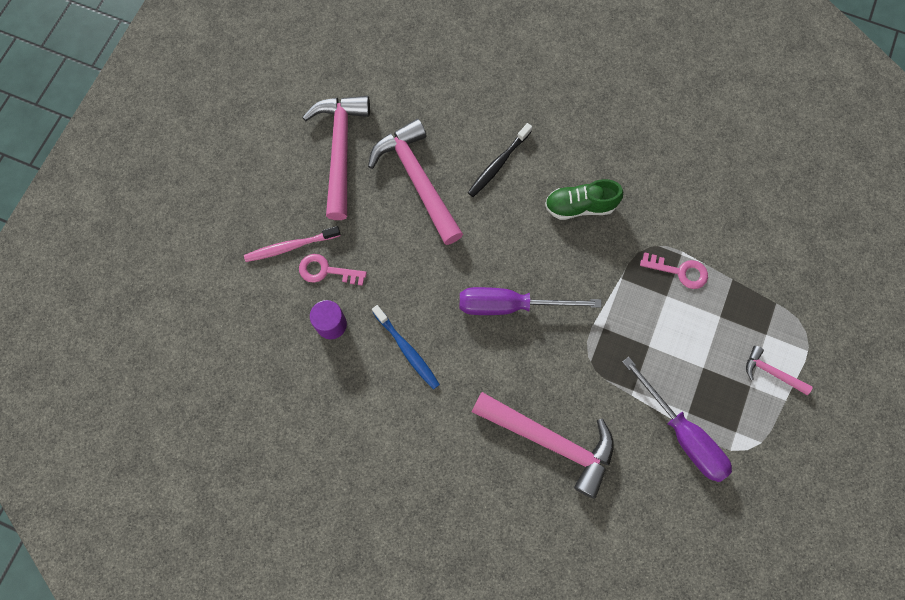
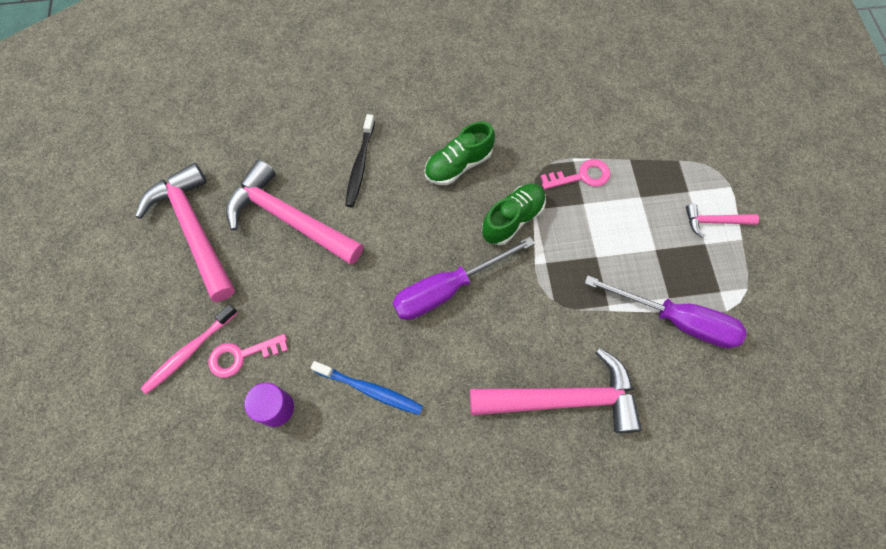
camera: 30 degrees left, 5 degrees down
none -> green shoe [482,184,546,245]

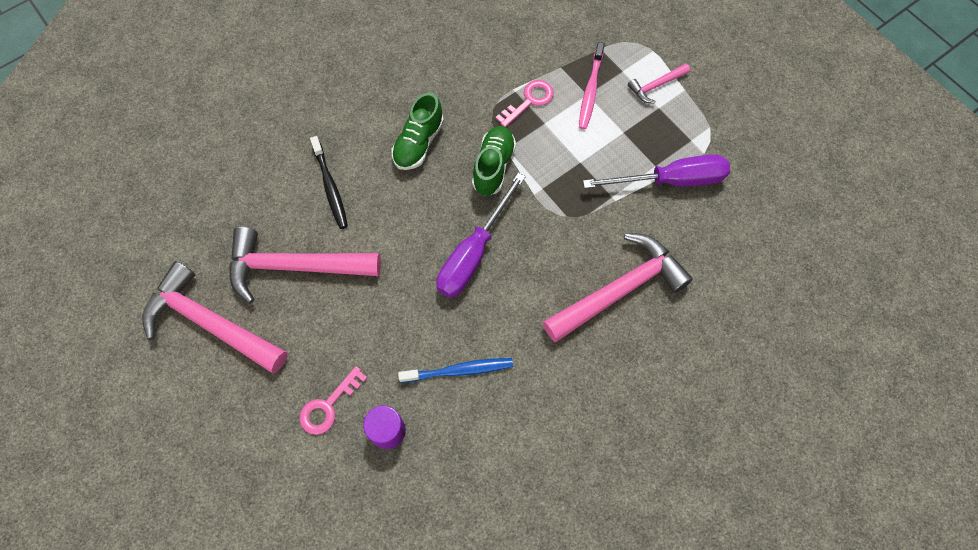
camera: 30 degrees left, 0 degrees up
pink toothbrush [141,304,238,394] -> pink toothbrush moved to [579,42,605,129]

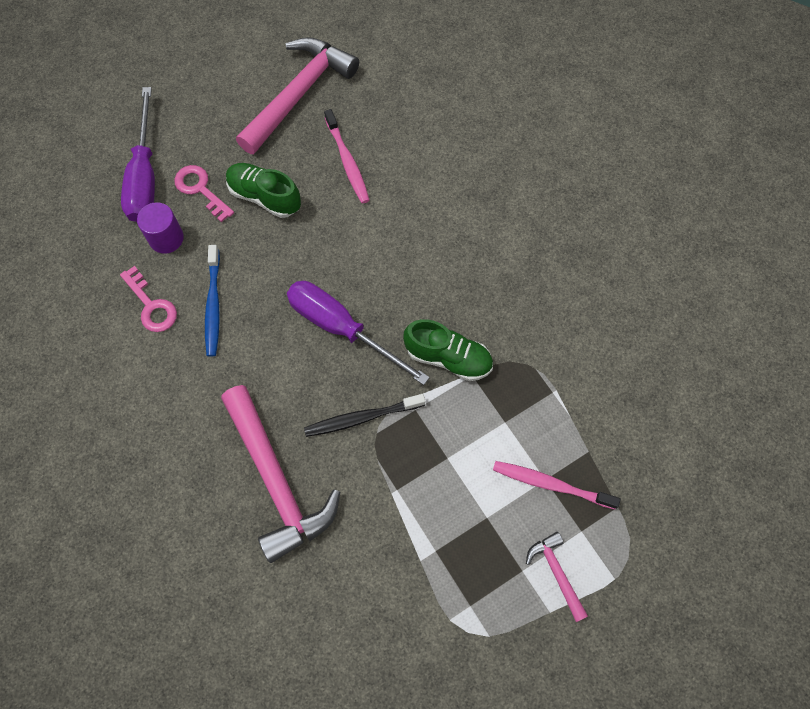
camera: 95 degrees right, 0 degrees up
pink hammer [229,227,381,304] -> pink toothbrush [324,109,369,204]
black toothbrush [310,136,348,229] -> black toothbrush moved to [304,394,425,437]
green shoe [392,93,444,170] -> green shoe moved to [226,163,301,218]
pink key [495,80,554,127] -> pink key moved to [120,266,177,332]
purple screwdriver [583,154,730,188] -> purple screwdriver moved to [121,87,155,222]

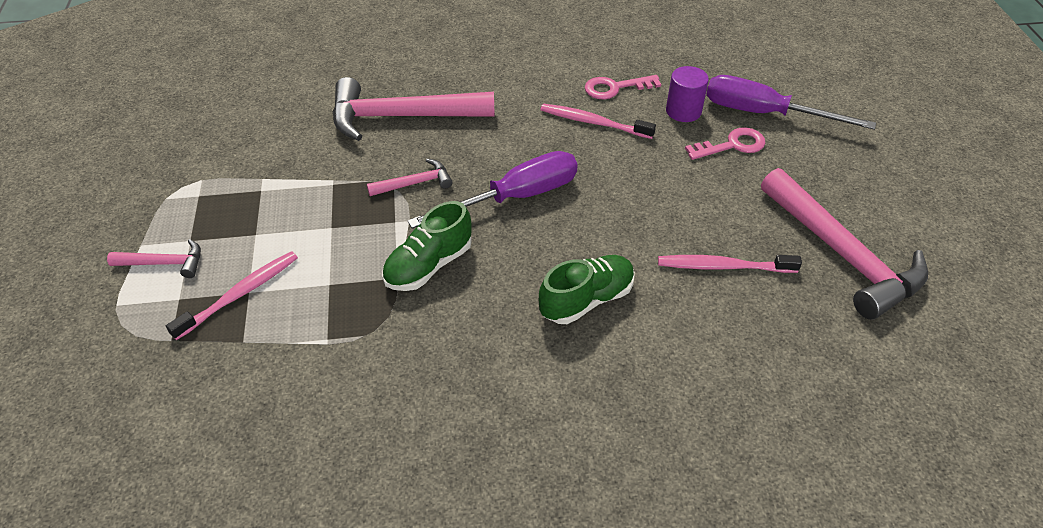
camera: 115 degrees right, 20 degrees down
blue toothbrush [205,245,220,357] -> pink toothbrush [540,104,656,139]
green shoe [226,163,301,218] -> green shoe moved to [539,255,635,324]
black toothbrush [304,394,425,437] -> pink hammer [367,159,452,196]

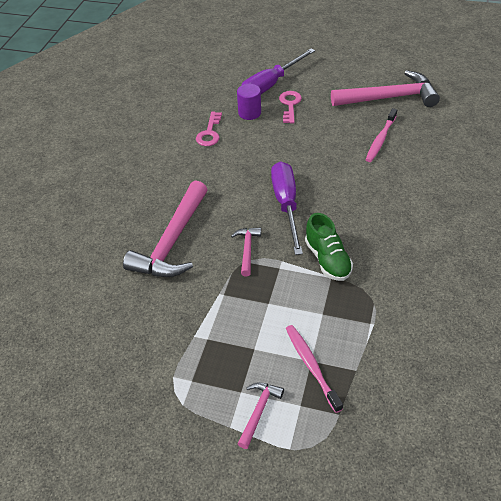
camera: 65 degrees left, 0 degrees up
green shoe [539,255,635,324] -> none
pink toothbrush [540,104,656,139] -> none

